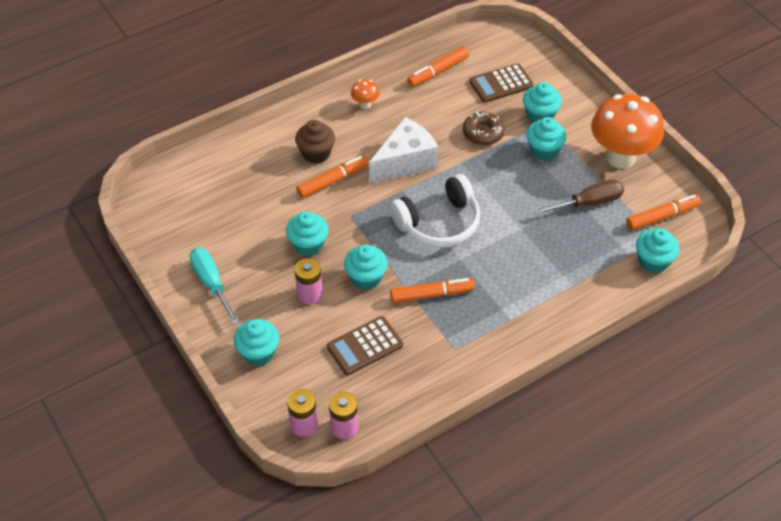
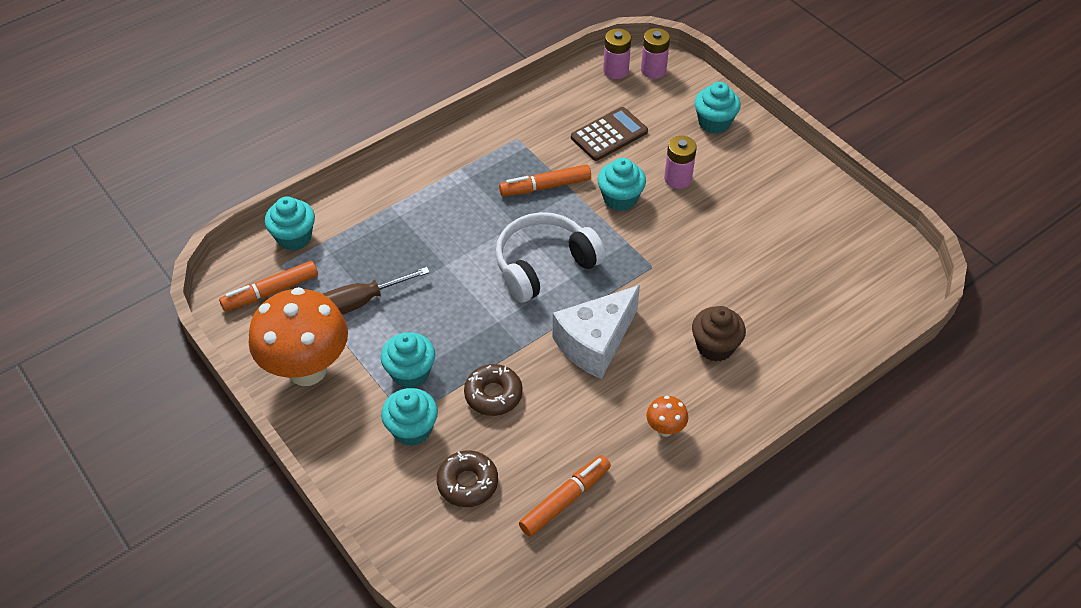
camera: 175 degrees right, 0 degrees up
turquoise screwdriver [189,248,240,325] -> none
turquoise cupcake [286,211,329,256] -> none
orange marker [296,156,369,198] -> none
brown calculator [469,63,534,103] -> brown donut [437,450,498,507]

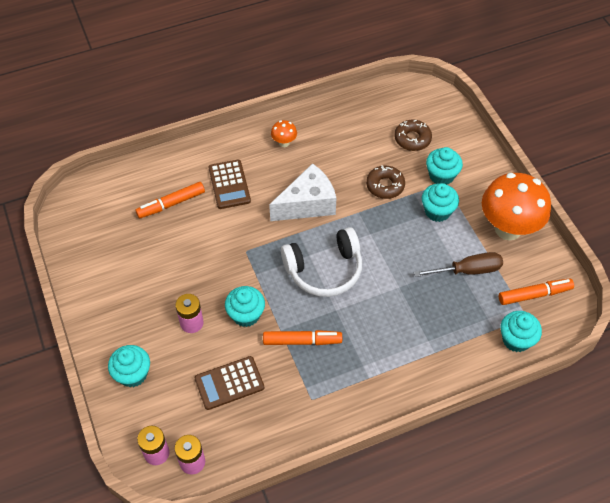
camera: 165 degrees left, 5 degrees up
orange marker [519,455,611,537] -> orange marker moved to [135,182,205,219]
brown cupcake [692,306,746,362] -> brown calculator [208,160,251,209]

